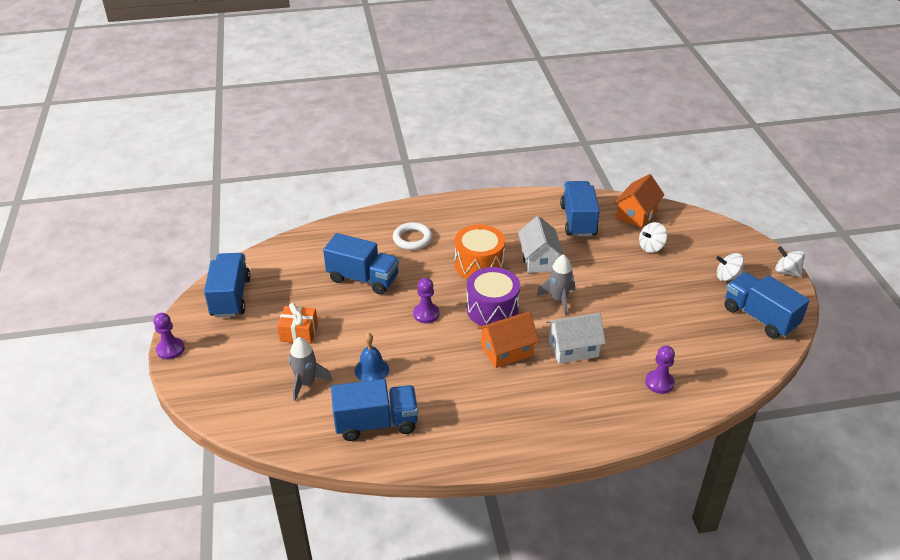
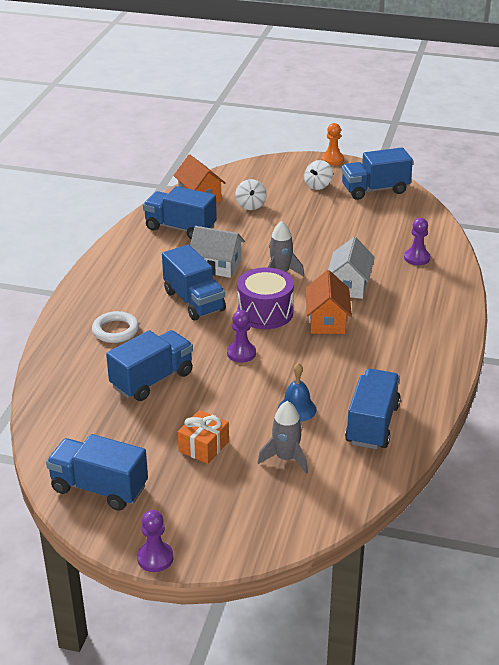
camera: 65 degrees left, 5 degrees down
orange drum [455,225,505,279] -> blue truck [162,245,226,320]
white spinning top [775,246,805,277] -> orange pawn [322,123,344,165]

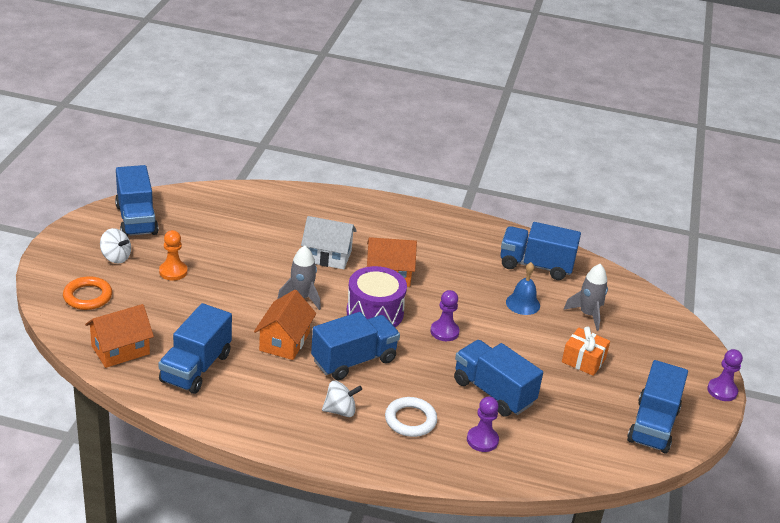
camera: 95 degrees left, 0 degrees up
white house [190,226,245,278] -> orange house [254,290,316,360]
white spinning top [235,179,267,210] -> white spinning top moved to [322,380,362,417]
orange pawn [322,123,344,165] -> orange pawn moved to [159,230,188,281]
purple pawn [404,218,430,265] -> purple pawn moved to [467,396,499,452]
none -> orange ring [63,276,112,310]

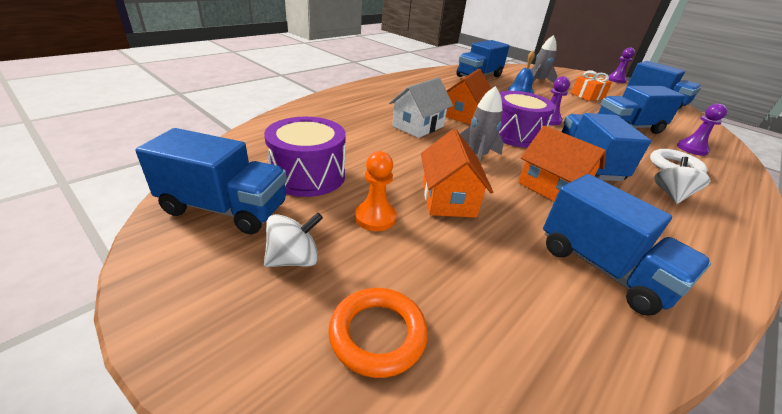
camera: 60 degrees left, 0 degrees up
orange house [85,304,154,368] -> orange house moved to [421,129,493,218]
none -> purple drum [264,117,346,197]

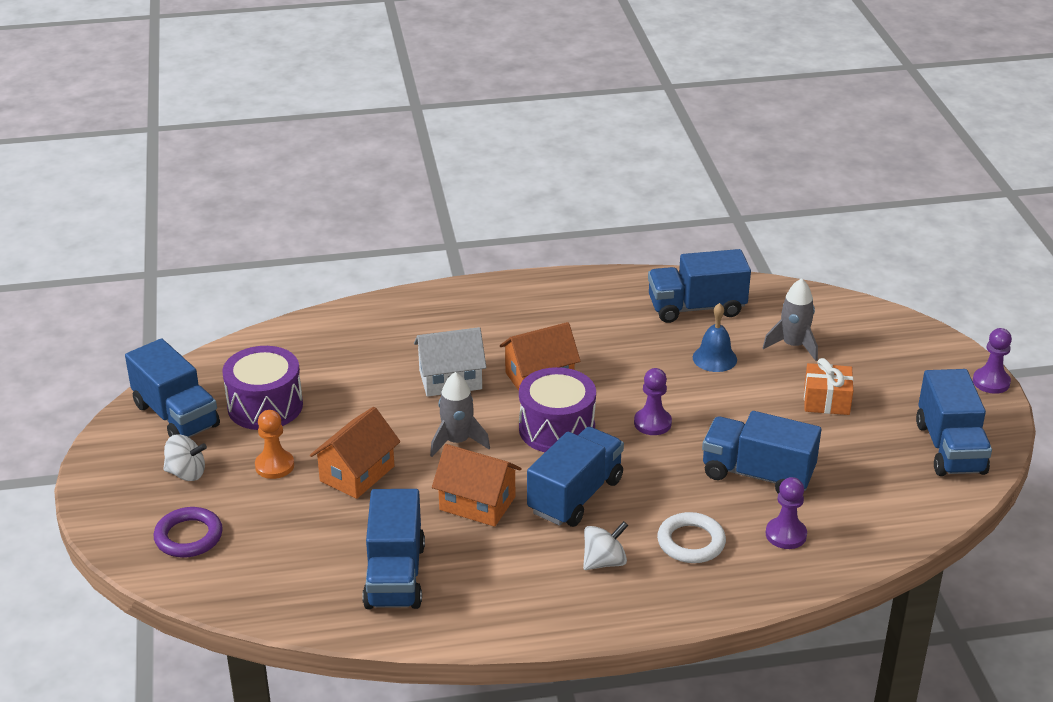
camera: 40 degrees right, 0 degrees up
orange ring [328,288,428,378] -> purple ring [154,507,223,557]
orange house [518,126,606,201] -> orange house turned 60 degrees counterclockwise [432,444,522,527]

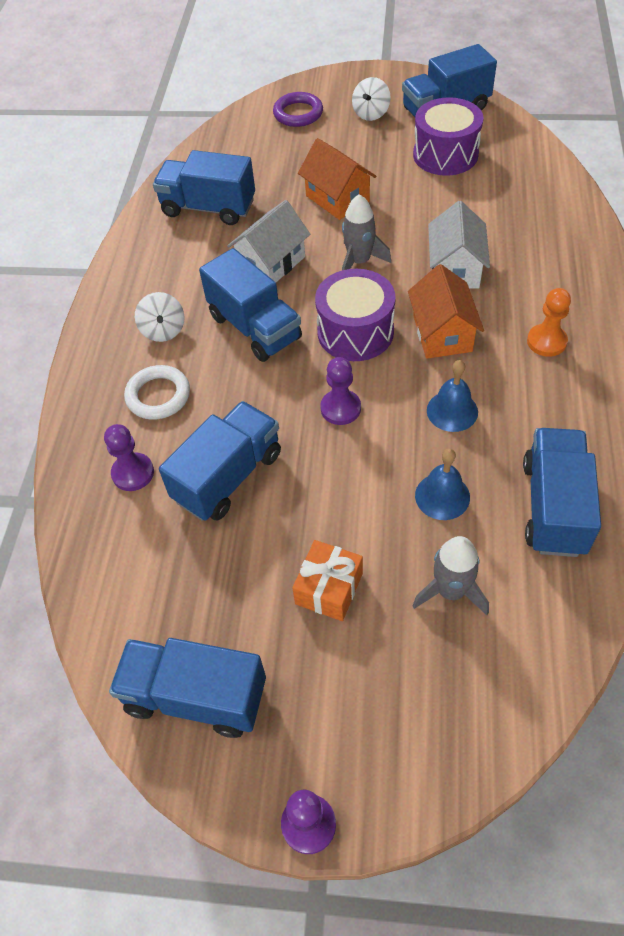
camera: 110 degrees right, 20 degrees up
orange pawn [255,410,294,479] -> orange pawn moved to [527,288,571,357]
orange house [432,444,522,527] -> white house [227,200,310,282]
none -> blue bell [427,360,478,432]

